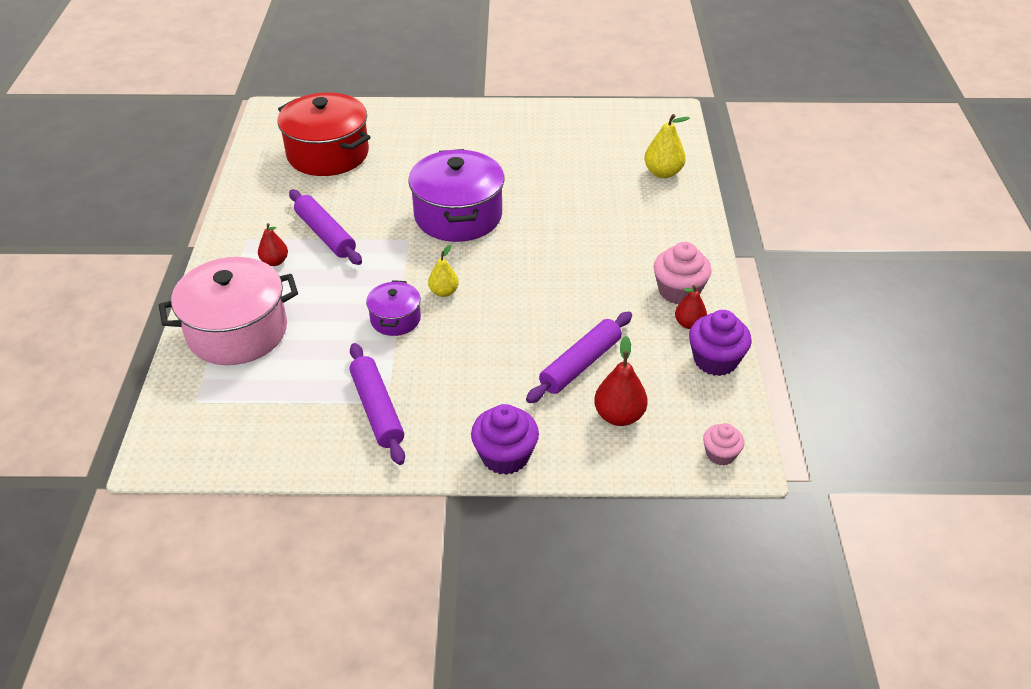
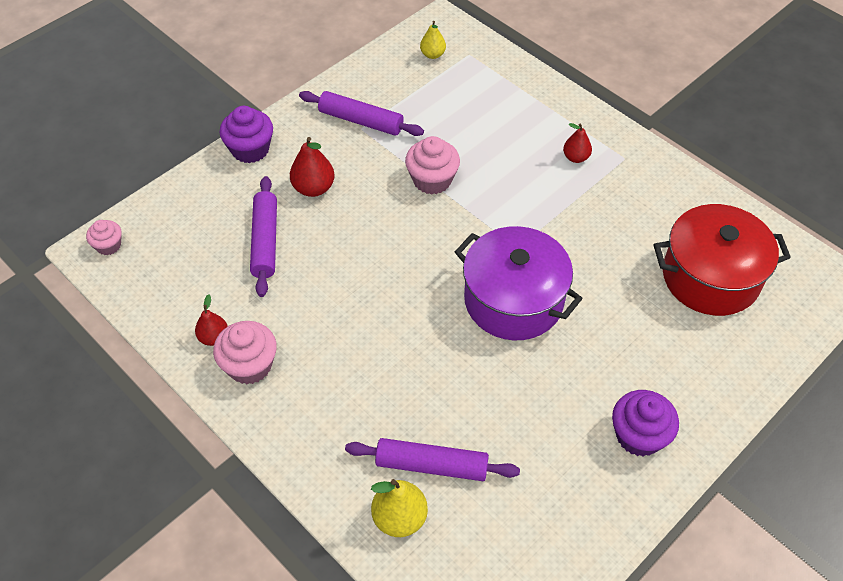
camera: 135 degrees right, 10 degrees up
pink pot [159,257,298,365] -> none
purple rolling pin [289,190,362,265] -> purple rolling pin moved to [345,438,520,481]
purple pot [366,280,421,336] -> pink cupcake [405,136,460,195]
yellow pear [428,245,459,297] -> yellow pear moved to [420,21,446,59]
red pear [594,336,648,426] -> red pear moved to [290,137,335,197]
purple cupcake [689,310,752,376] -> purple cupcake moved to [612,390,679,456]

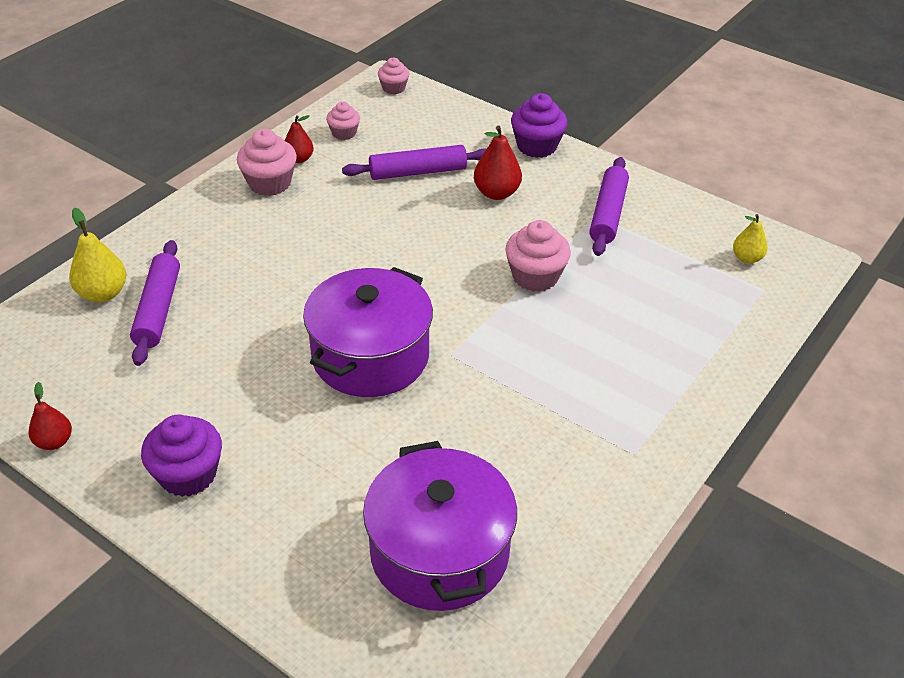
camera: 80 degrees right, 10 degrees down
red pear [563,123,592,163] -> red pear moved to [29,382,72,450]
red pot [654,204,791,316] -> purple pot [363,441,517,611]
none -> pink cupcake [326,102,360,140]

